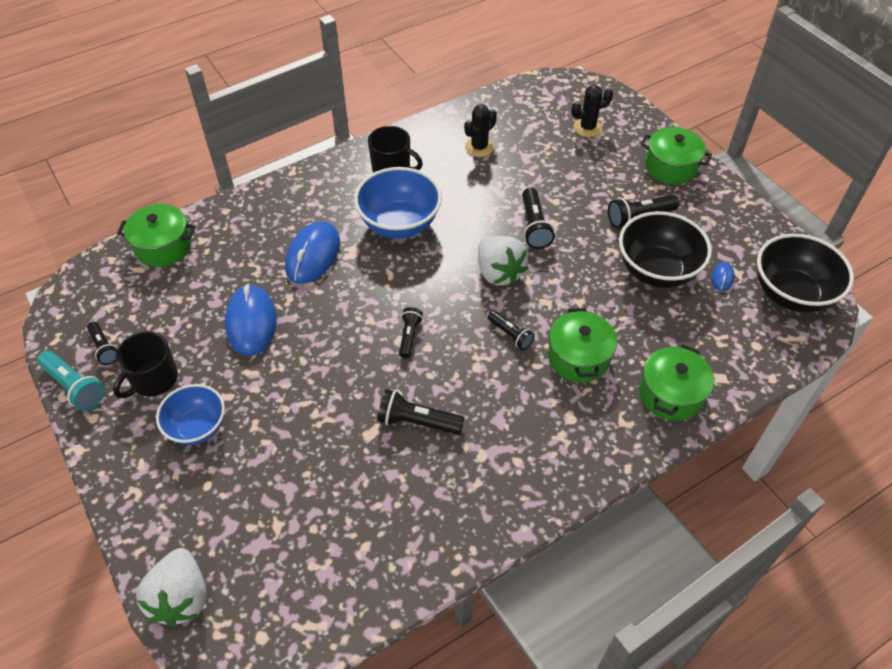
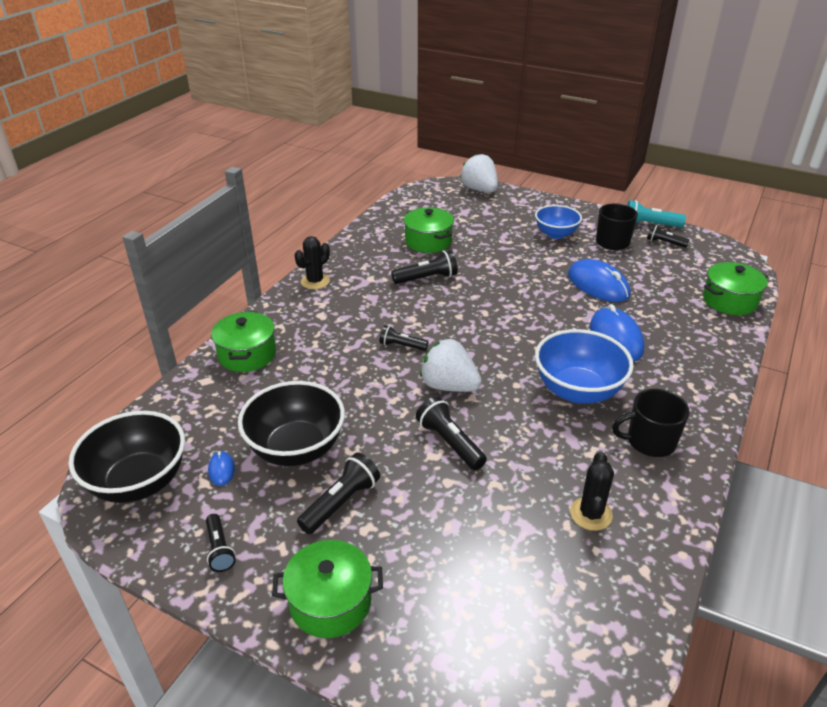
camera: 150 degrees right, 15 degrees down
black flashlight [399,307,423,358] -> black flashlight moved to [206,514,236,572]
green pot [548,308,617,382] -> green pot moved to [404,207,454,253]
black cactus [571,85,613,137] -> black cactus moved to [294,236,330,289]

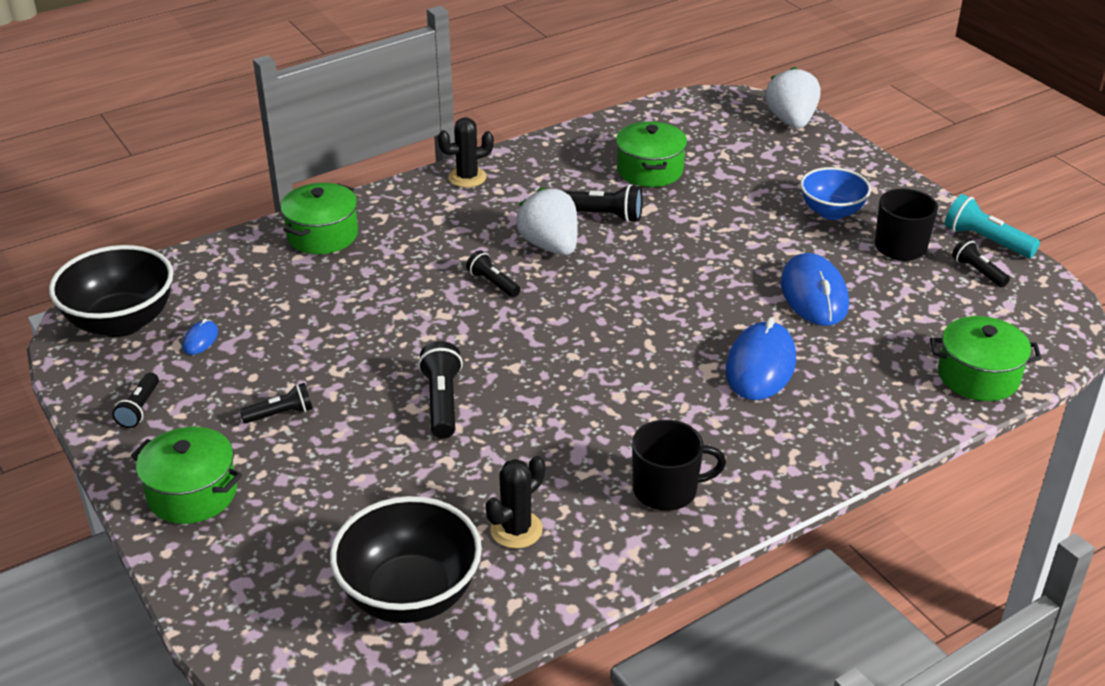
camera: 30 degrees right, 0 degrees up
black bowl [238,381,345,466] -> black bowl moved to [330,496,482,623]
black flashlight [297,452,380,534] -> black flashlight [240,383,313,424], size x0.65
white strawberry [420,339,482,392] -> white strawberry moved to [516,187,577,255]
blue bowl [535,329,634,404] -> none
black mug [612,389,690,457] -> black mug turned 150 degrees clockwise [632,420,726,511]

